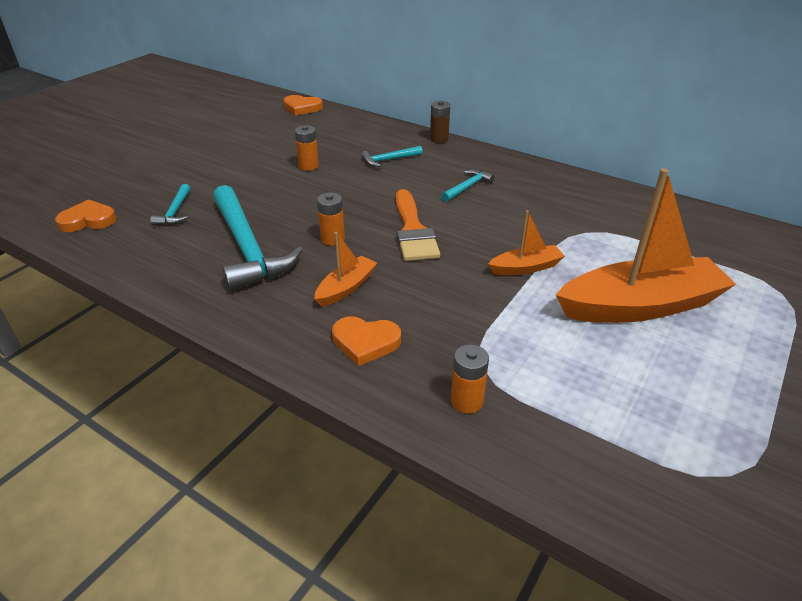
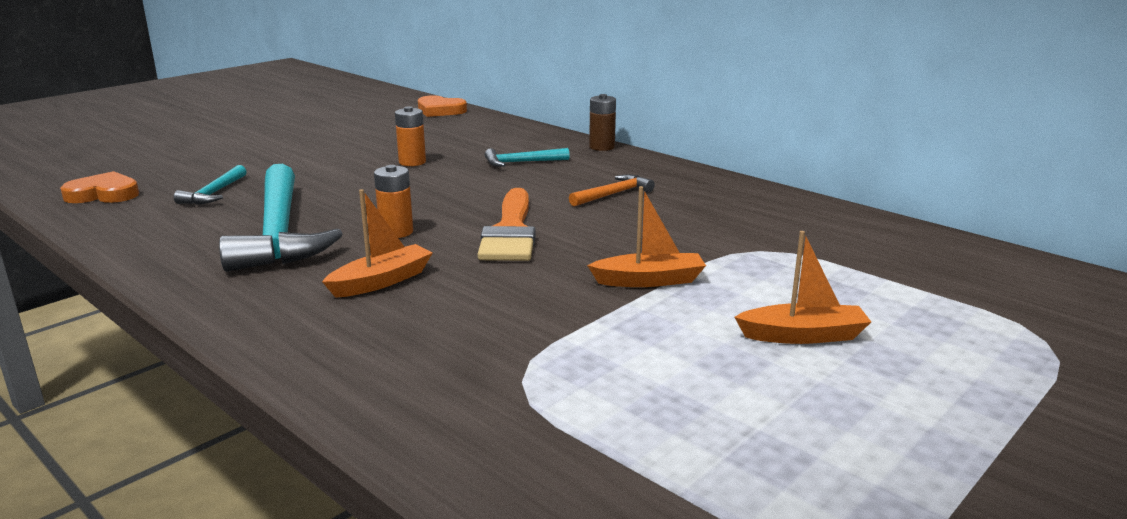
camera: 10 degrees right, 15 degrees down
orange heart [332,316,401,366] -> none
turquoise hammer [441,169,495,202] -> orange hammer [569,174,655,207]
orange battery [451,345,489,413] -> none
orange boat [556,168,736,323] -> orange boat [735,231,871,344], size x0.48

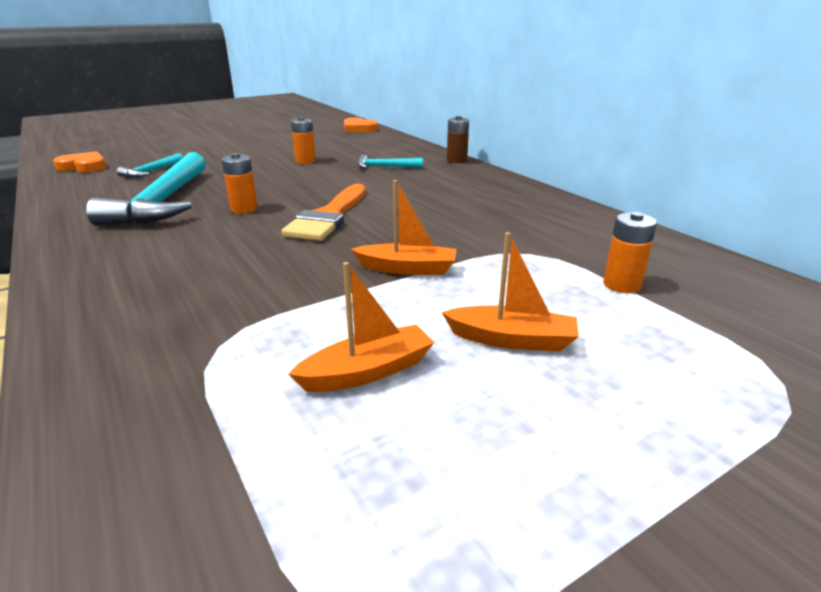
camera: 15 degrees right, 5 degrees up
orange boat [322,189,432,298] -> orange boat moved to [288,262,434,392]
orange hammer [569,174,655,207] -> none
none -> orange battery [603,212,657,293]

